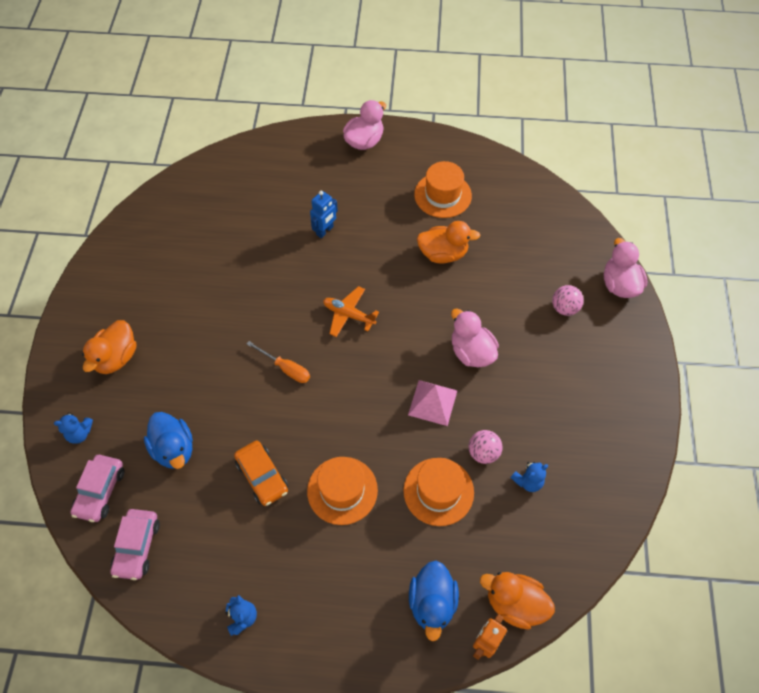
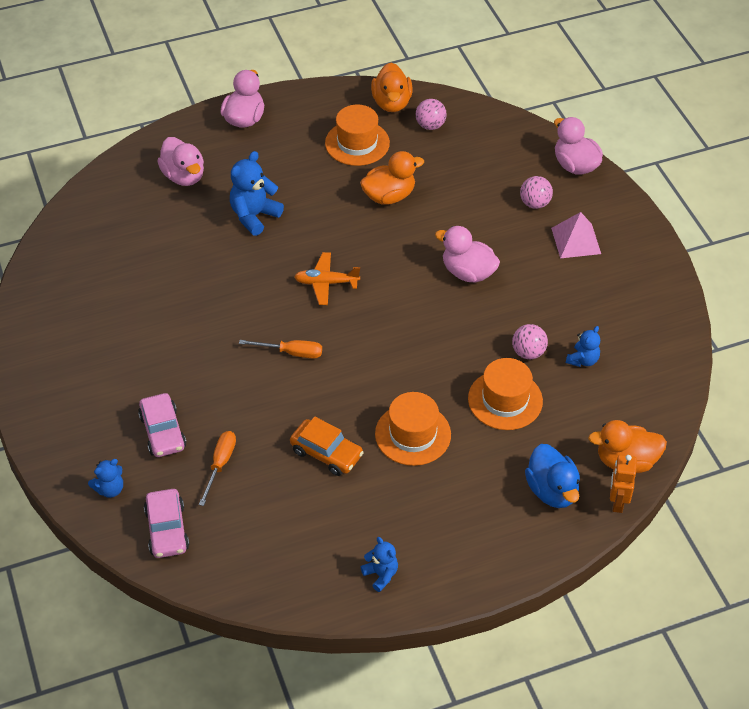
camera: 25 degrees left, 10 degrees down
orange duck [82,320,136,374] -> orange duck moved to [371,63,412,112]
pink car [111,509,160,580] -> pink car moved to [138,393,187,457]
blue duck [144,412,193,469] -> orange screwdriver [199,431,236,506]
blue robot [310,191,338,238] -> blue teddy bear [230,151,284,236]
pink pyramid [408,380,458,426] -> pink pyramid moved to [551,212,601,258]
none -> pink duck [157,137,204,186]
none -> pink ball [416,99,447,130]

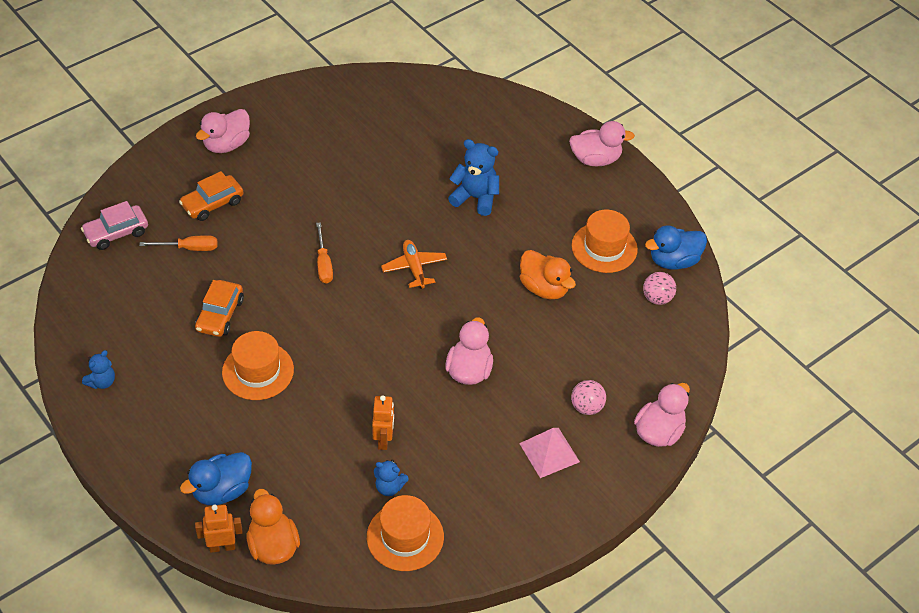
camera: 70 degrees right, 0 degrees up
blue teddy bear [88,459,123,498] -> none
pink car [138,393,187,457] -> orange car [179,171,244,221]
pink duck [157,137,204,186] -> pink duck moved to [196,109,250,153]
orange duck [371,63,412,112] -> blue duck [645,225,707,270]
orange hat [468,358,543,430] -> orange hat moved to [367,495,444,571]
pink ball [512,324,548,359] -> orange robot [372,395,394,450]

